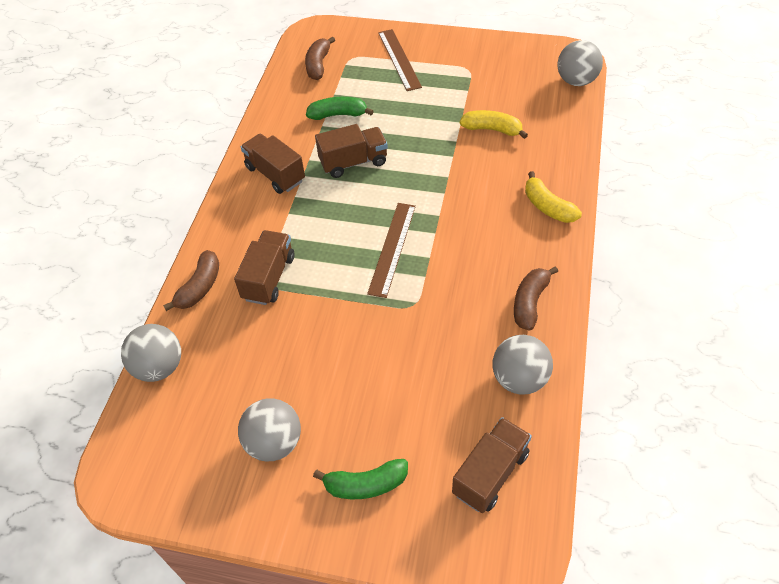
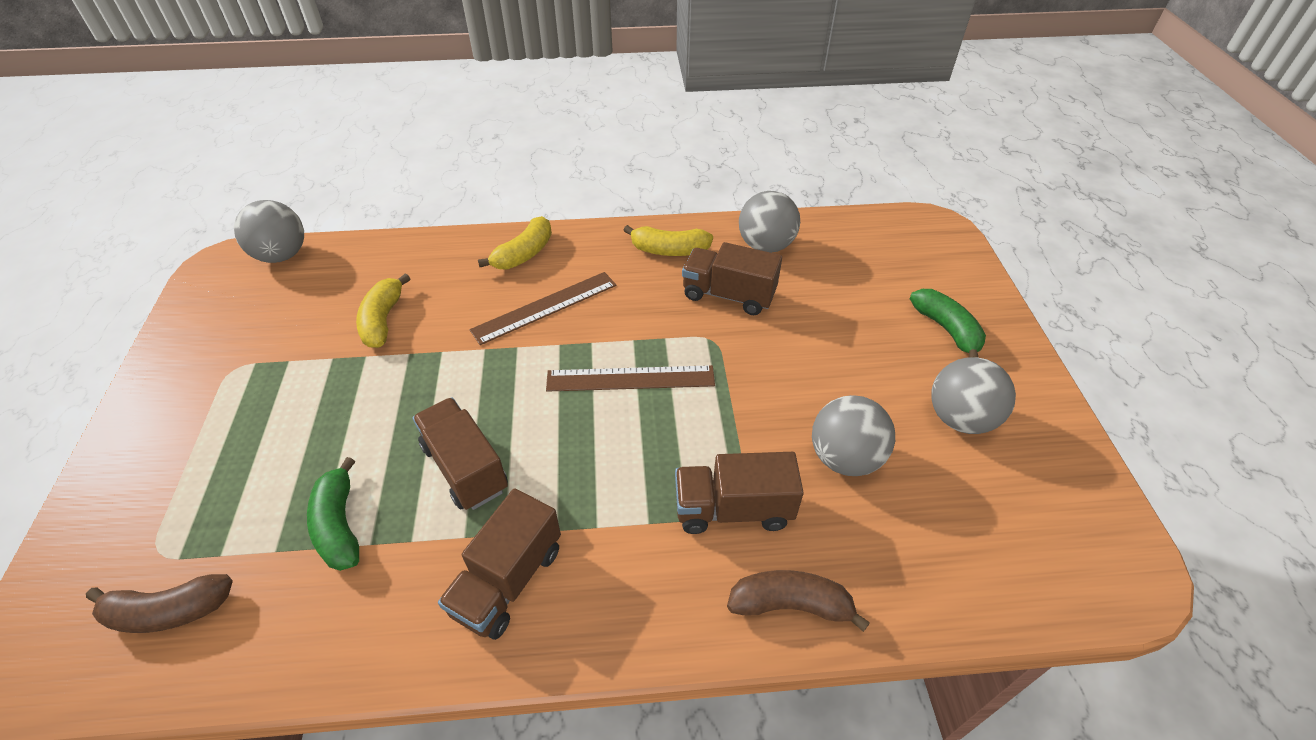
camera: 110 degrees left, 5 degrees down
grey ball [121,324,181,382] -> grey ball moved to [812,395,895,476]
brown ruler [378,29,422,91] -> brown ruler moved to [470,272,616,345]
brown truck [452,417,532,513] -> brown truck moved to [682,242,782,315]
brown banana [514,266,558,331] -> yellow banana [623,225,713,256]

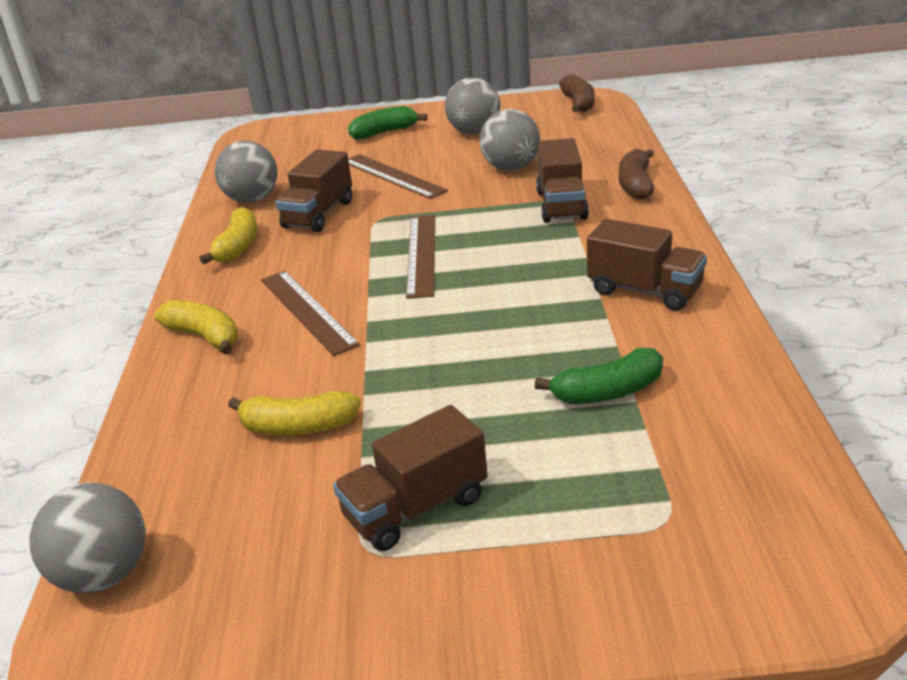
camera: 85 degrees left, 15 degrees down
brown banana [86,574,233,633] -> brown banana moved to [559,74,594,112]
brown truck [412,397,508,510] -> brown truck moved to [333,405,488,551]
none -> brown ruler [348,154,448,199]

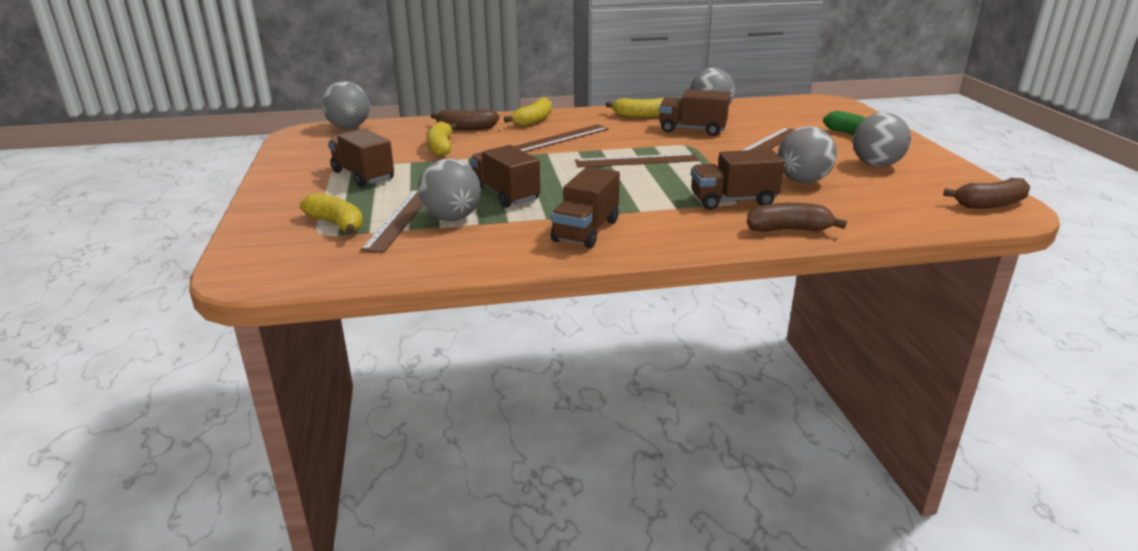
camera: 80 degrees right, 5 degrees down
green banana [535,348,663,404] -> grey ball [418,159,481,221]
none -> yellow banana [300,193,363,235]
none -> brown ruler [360,189,422,253]
none -> brown banana [431,110,500,130]
none -> brown truck [470,145,541,208]

